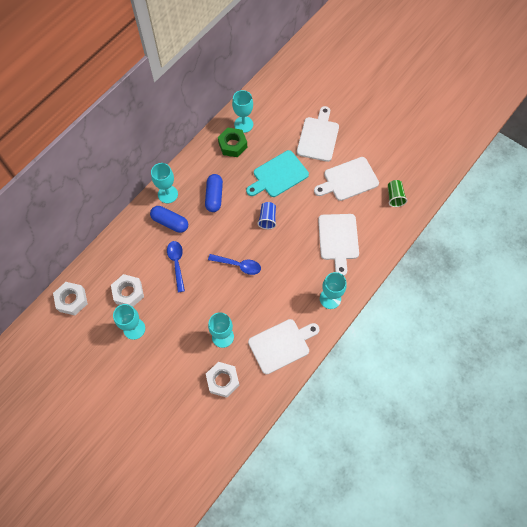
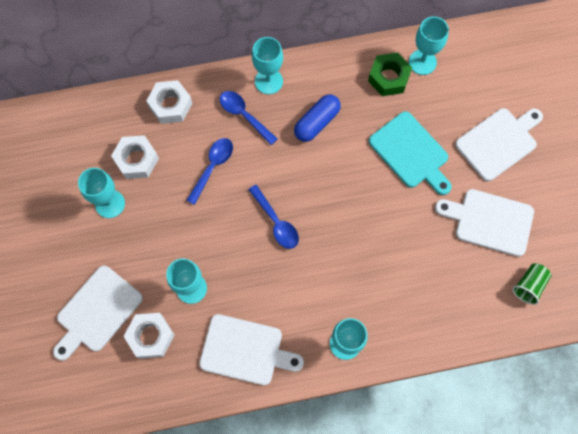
camera: 40 degrees right, 5 degrees up
white nut [53,282,88,315] -> white nut moved to [147,80,192,124]
blue capsule [150,206,188,233] -> blue spoon [220,91,278,145]
turquoise cutting board [246,150,309,197] -> turquoise cutting board turned 135 degrees counterclockwise [369,111,452,195]
blue cup [257,202,276,229] -> none
white cutting board [318,214,359,276] -> white cutting board moved to [53,265,143,361]

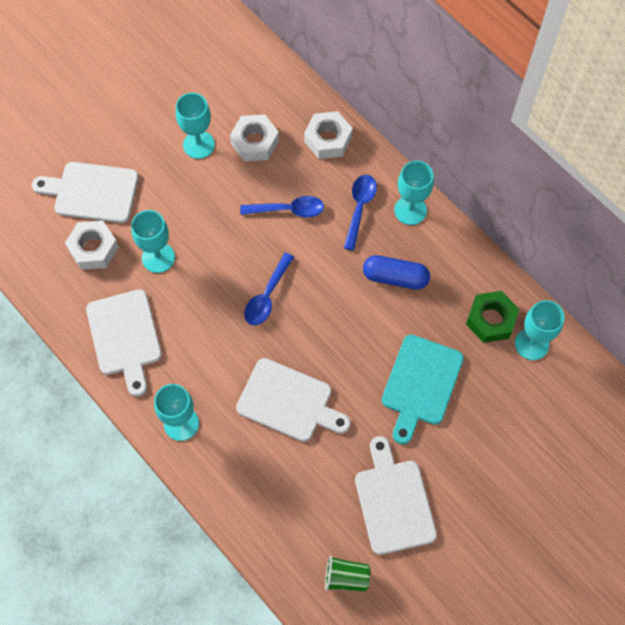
camera: 60 degrees right, 5 degrees down
white cutting board [455,108,543,181] -> white cutting board moved to [236,358,351,442]

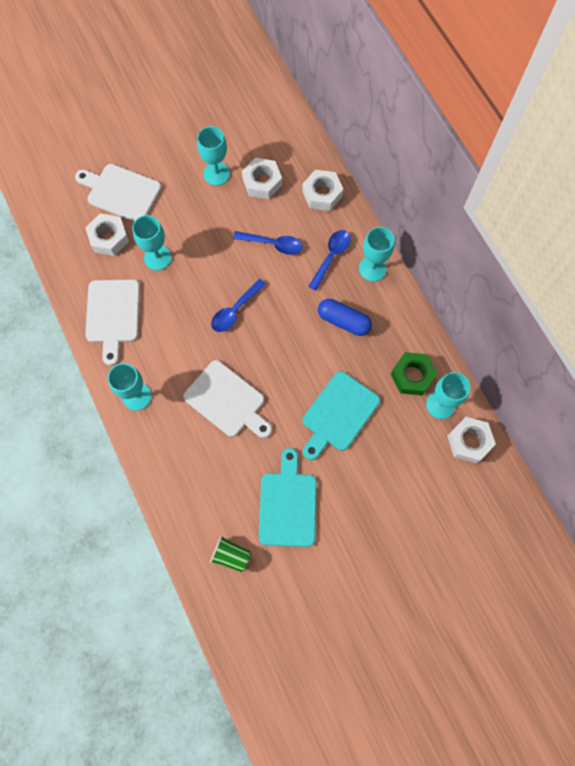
camera: 15 degrees right, 5 degrees up
white cutting board [355,436,437,555] -> turquoise cutting board [259,448,317,547]
none -> white nut [447,417,496,463]

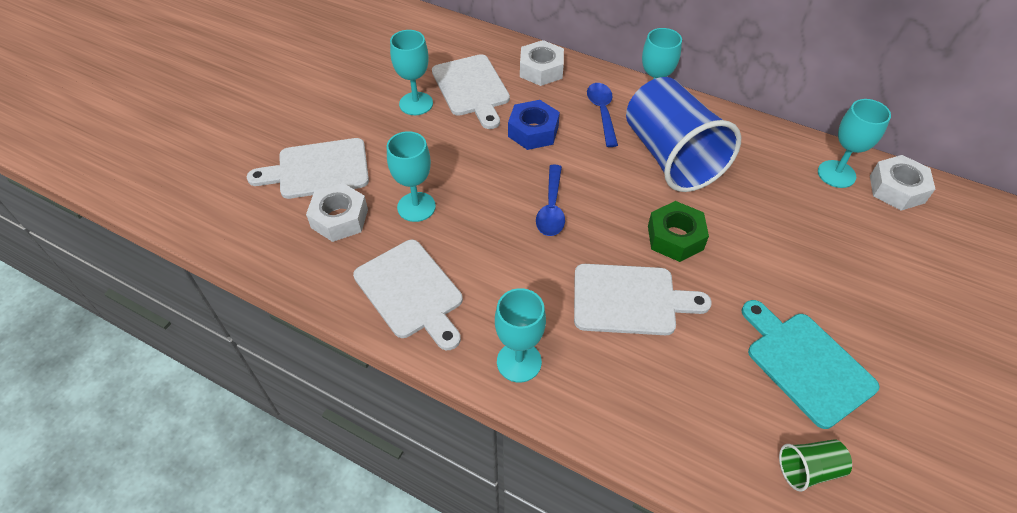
camera: 35 degrees left, 20 degrees down
blue spoon [233,231,302,255] -> blue nut [508,100,560,150]
white nut [242,158,282,199] -> white cutting board [432,54,510,129]
turquoise cutting board [302,371,380,460] -> none
blue capsule [318,299,372,336] -> blue cup [626,77,741,192]
green nut [391,352,438,395] -> green nut moved to [648,201,709,262]

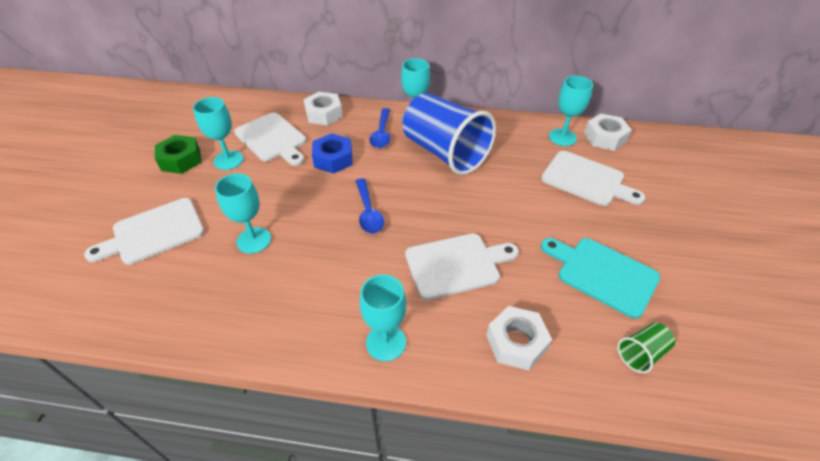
camera: 20 degrees left, 5 degrees down
white nut [306,183,368,242] -> white nut moved to [486,306,552,371]
white cutting board [353,240,463,350] -> white cutting board moved to [541,151,645,206]
blue spoon [587,83,618,147] -> blue spoon turned 150 degrees counterclockwise [370,108,390,148]
green nut [648,201,709,262] -> green nut moved to [155,135,201,174]

